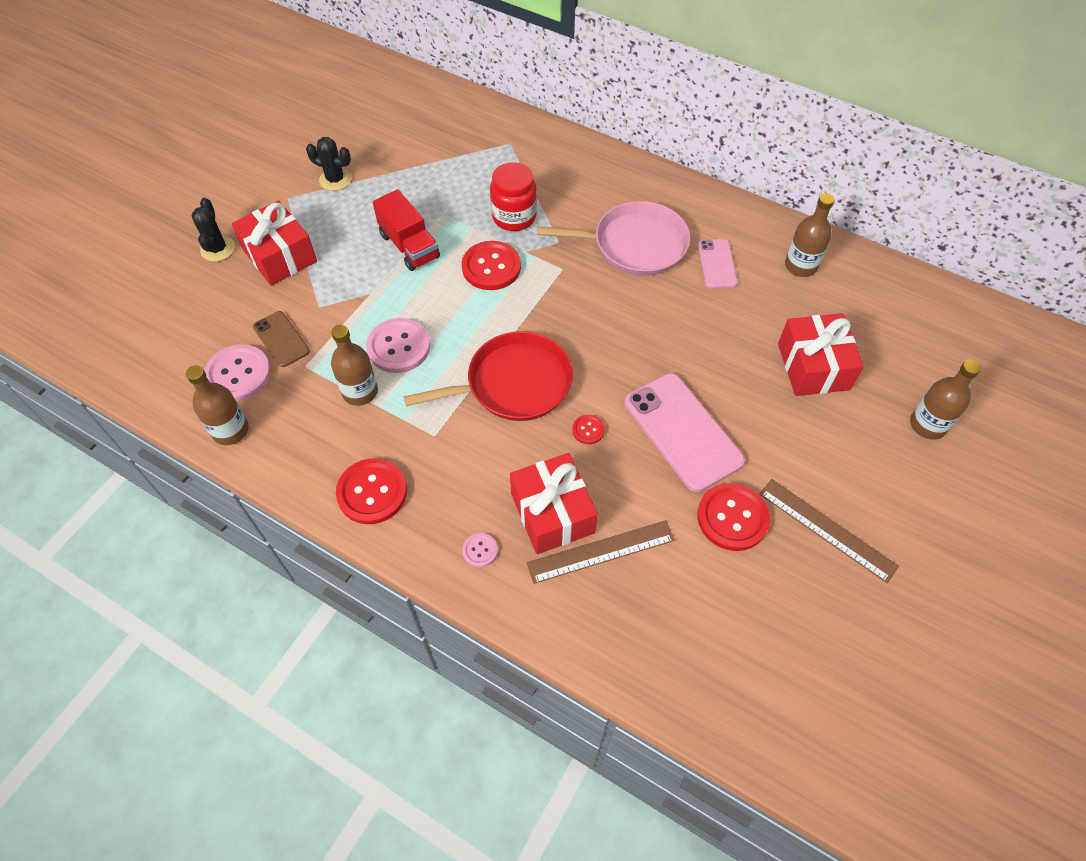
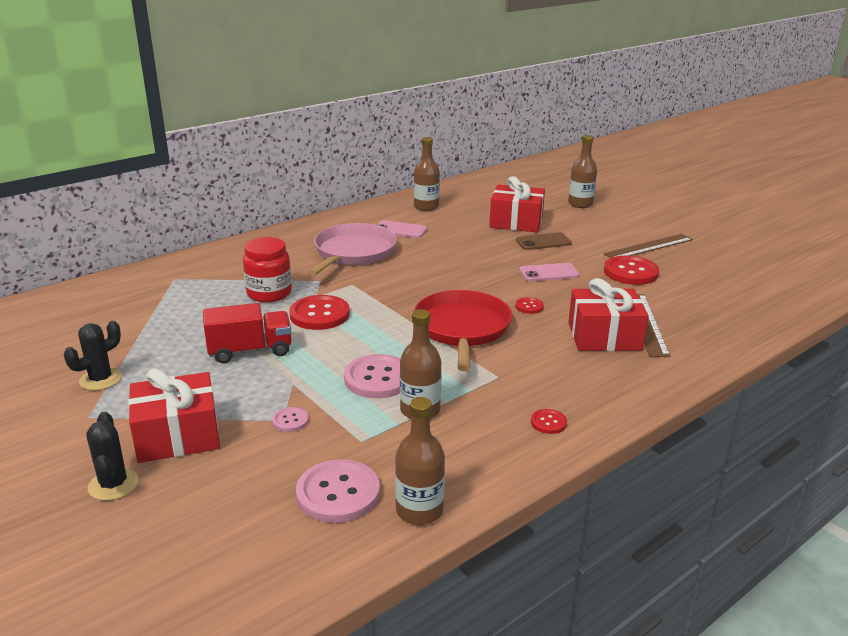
camera: 70 degrees left, 30 degrees down
black cactus [192,198,235,262] -> black cactus turned 60 degrees clockwise [86,412,139,501]
brown phone [253,311,310,367] -> brown phone moved to [516,232,572,250]
red button [336,458,407,524] -> red button [531,409,567,434], size x0.49
pink button [462,533,498,567] -> pink button moved to [272,407,309,432]
pink phone [624,373,745,492] -> pink phone [519,263,580,281], size x0.54

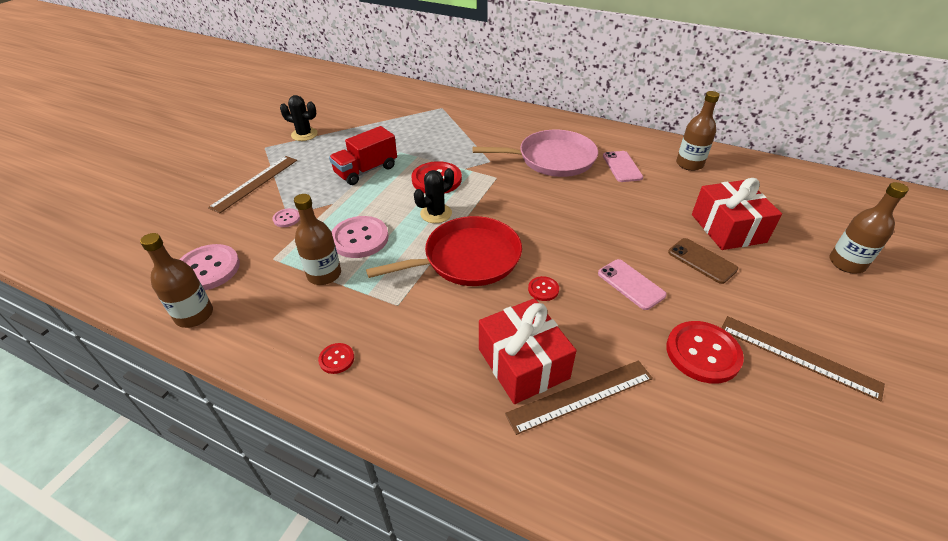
camera: 65 degrees right, 15 degrees up
black cactus [86,412,139,501] -> black cactus moved to [414,168,454,223]
red gift [128,368,220,463] -> brown ruler [208,156,297,213]
red truck [203,303,292,363] -> red truck turned 90 degrees clockwise [329,126,397,185]
red jar [243,237,292,302] -> none

